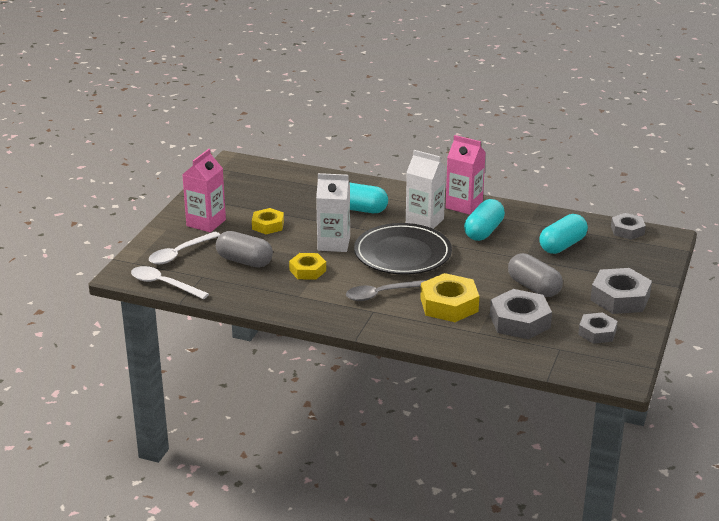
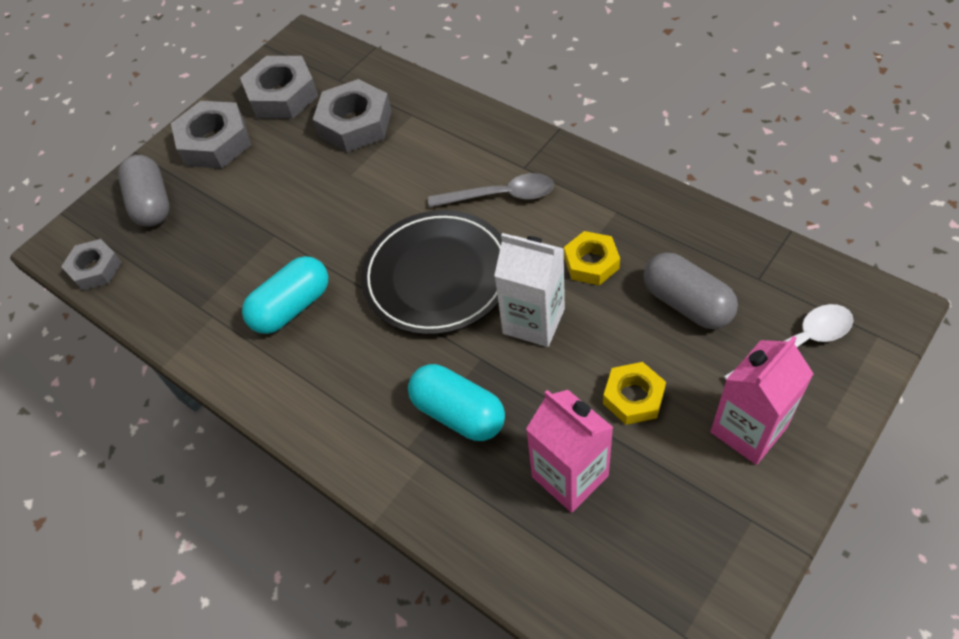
camera: 155 degrees left, 25 degrees up
white spoon [131,266,209,299] -> none
white carton [406,150,446,229] -> none
yellow nut [420,273,479,322] -> none
pink carton [445,135,486,215] -> pink carton moved to [526,390,613,513]
grey capsule [508,253,563,297] -> grey capsule moved to [118,155,169,227]
turquoise capsule [539,214,588,254] -> none
grey nut [578,313,617,344] -> grey nut [240,56,318,119], size x1.60

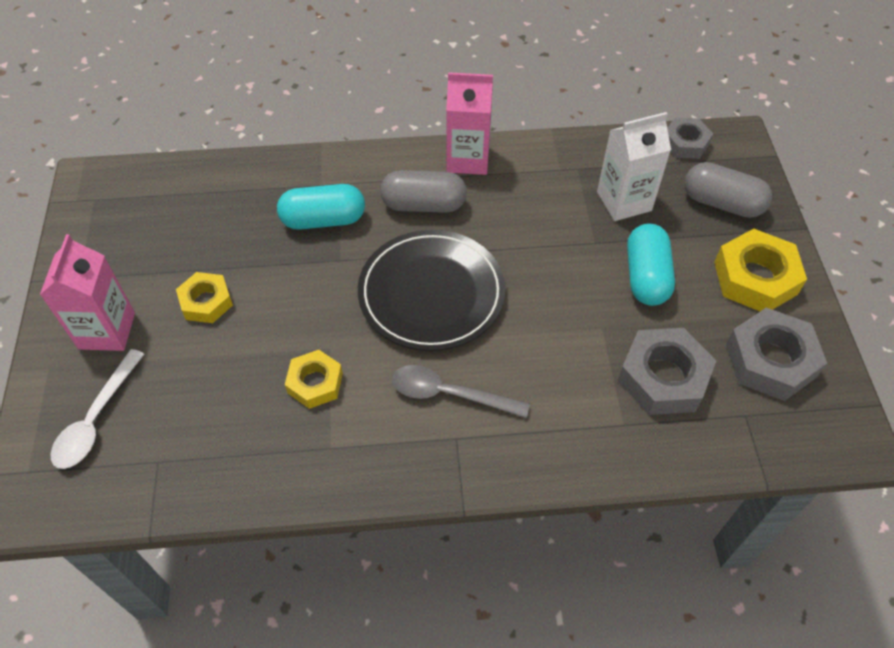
camera: 130 degrees right, 0 degrees up
grey nut [171,101,251,169] -> yellow nut [714,229,807,311]
turquoise capsule [242,256,329,334] -> turquoise capsule moved to [627,223,675,306]
grey spoon [428,173,554,207] -> grey spoon turned 60 degrees clockwise [392,365,530,418]
white carton [494,233,565,347] -> white carton moved to [597,112,671,221]
pink carton [526,390,613,513] -> pink carton moved to [446,72,493,175]
grey capsule [644,253,738,329] -> grey capsule moved to [380,170,467,213]

